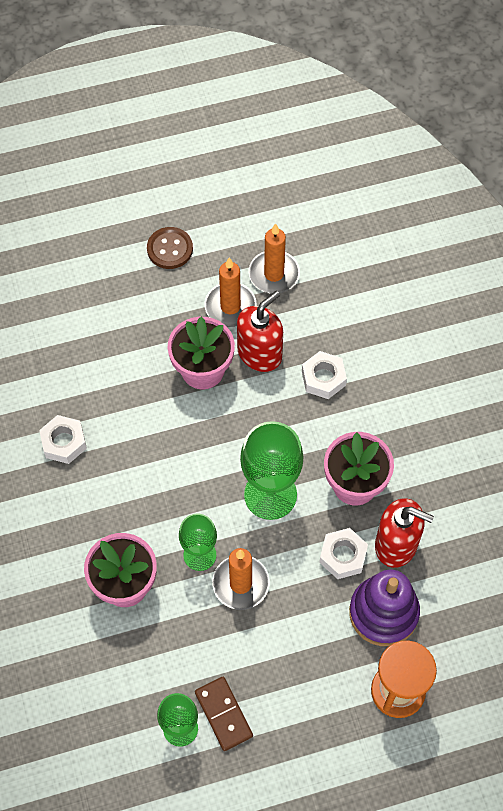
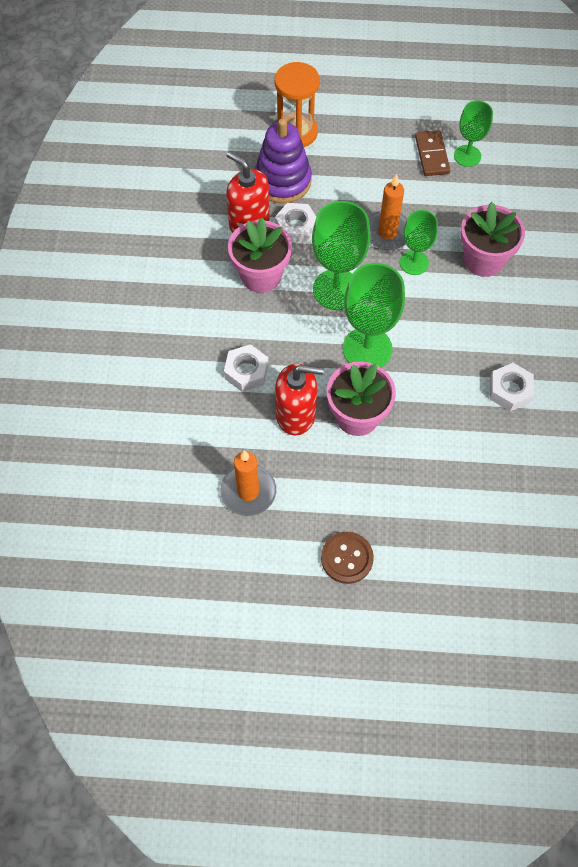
camera: 160 degrees left, 0 degrees up
orange candle [205,258,256,327] -> none
red soap dispenser [237,291,283,372] -> red soap dispenser turned 150 degrees counterclockwise [275,364,324,436]
none -> green goblet [343,263,405,367]

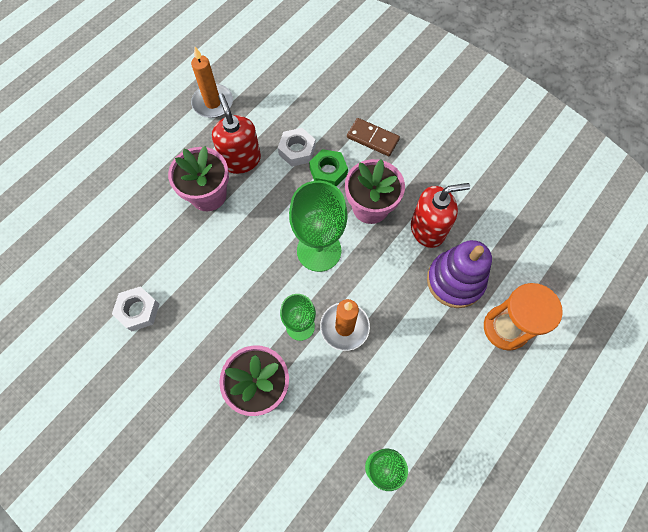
camera: 125 degrees right, 5 degrees up
white nut [275,203,316,243] -> none
red soap dispenser [275,364,324,436] -> red soap dispenser turned 120 degrees clockwise [212,94,261,174]
brown button [321,532,374,584] -> none
green goblet [343,263,405,367] -> none
brown domino [415,130,450,176] -> brown domino moved to [347,118,400,156]
none -> green nut [309,149,348,187]

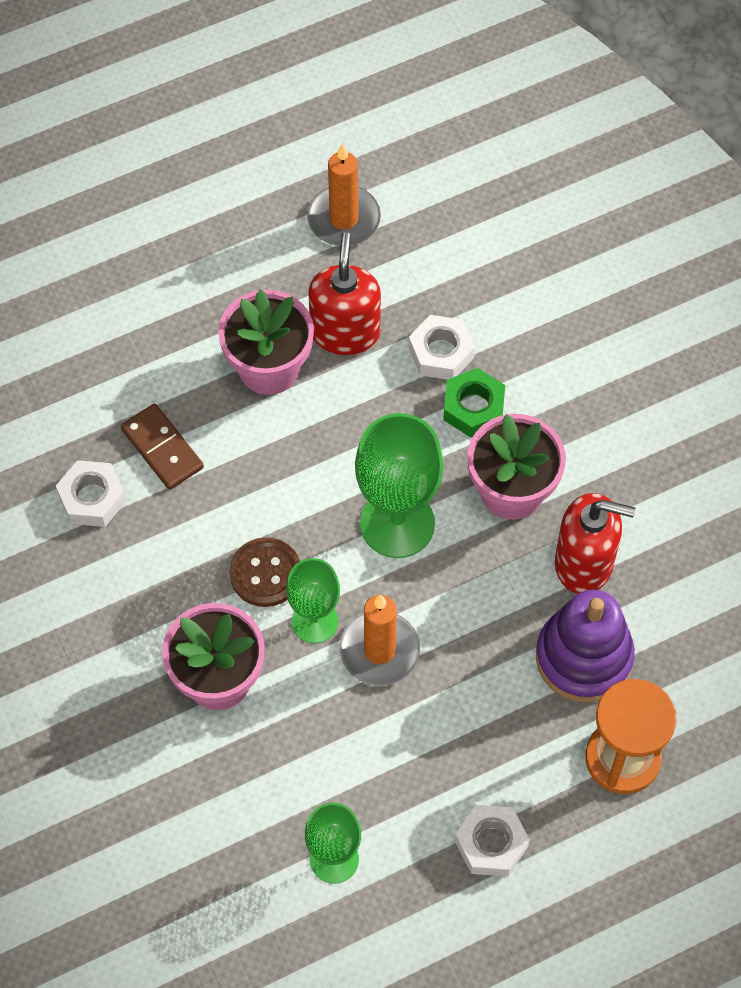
camera: 25 degrees right, 5 degrees down
brown domino [347,118,400,156] -> brown domino moved to [121,404,204,490]
none -> brown button [229,537,300,607]
none -> white nut [455,805,530,877]

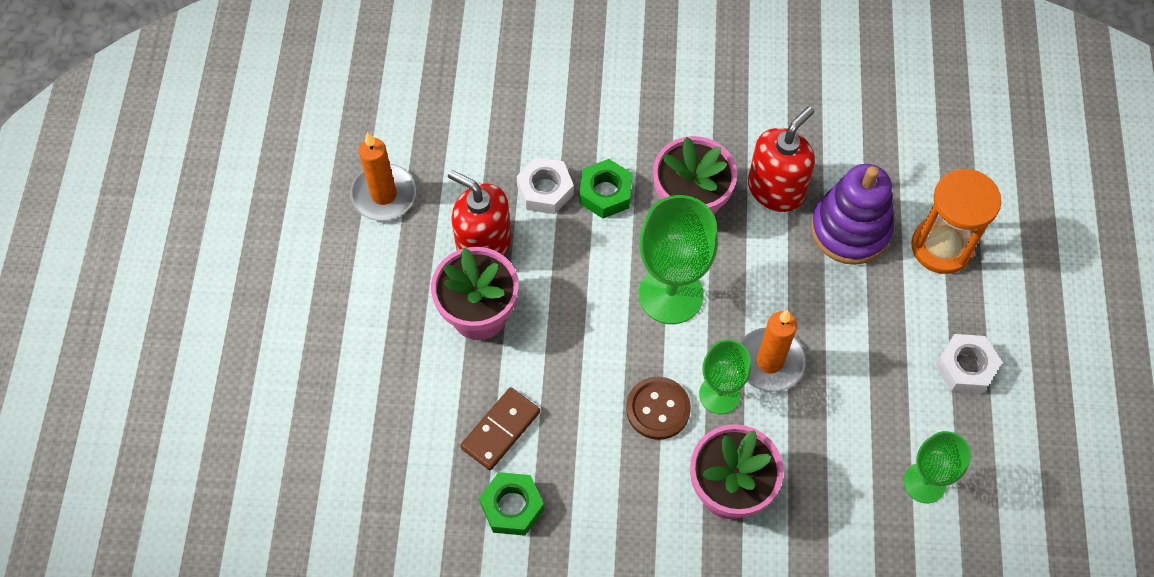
camera: 60 degrees left, 0 degrees up
white nut [56,460,126,527] -> green nut [479,472,544,536]
brown domino [121,404,204,490] -> brown domino turned 45 degrees counterclockwise [460,387,540,470]

